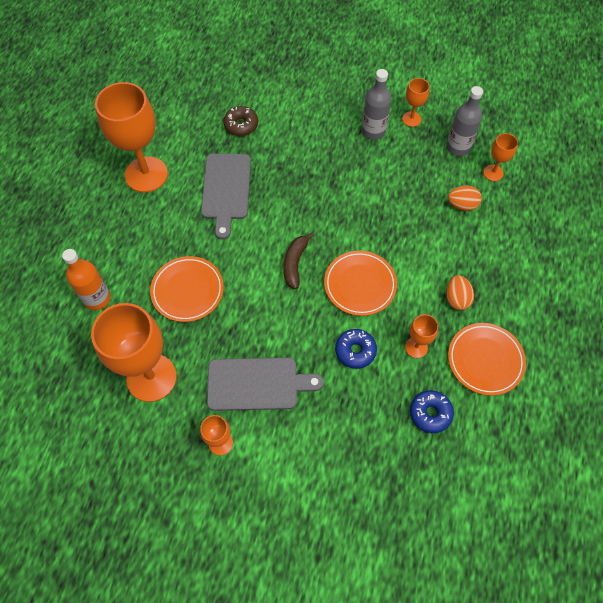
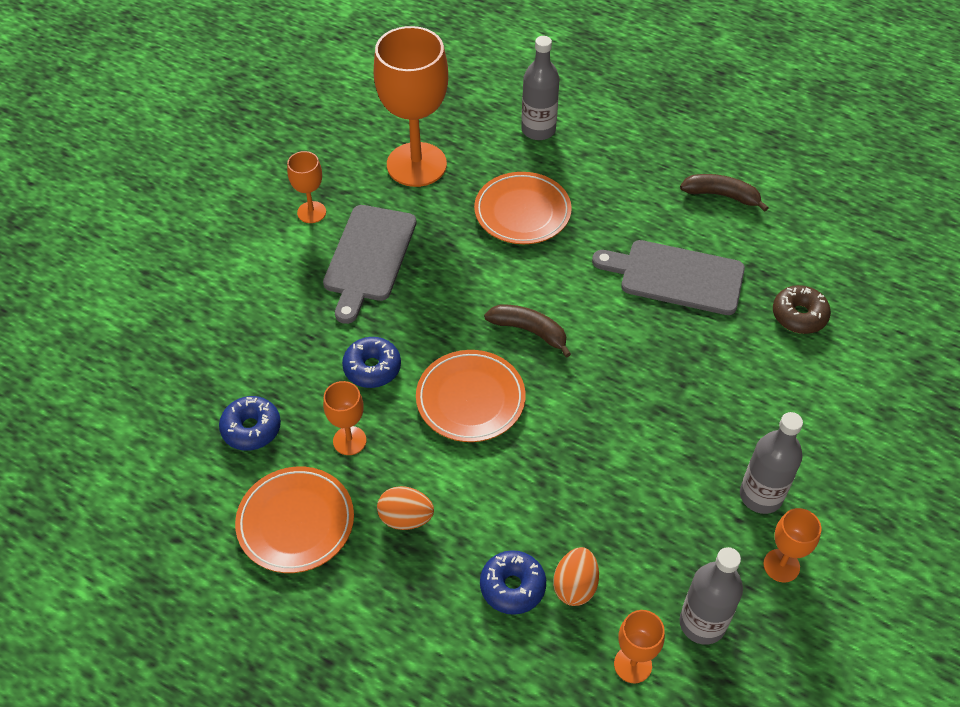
camera: 105 degrees right, 10 degrees down
orange bottle [62,249,111,310] -> grey bottle [521,36,560,140]
orange goblet [95,82,168,192] -> brown banana [680,174,769,212]
none -> blue donut [480,550,546,615]

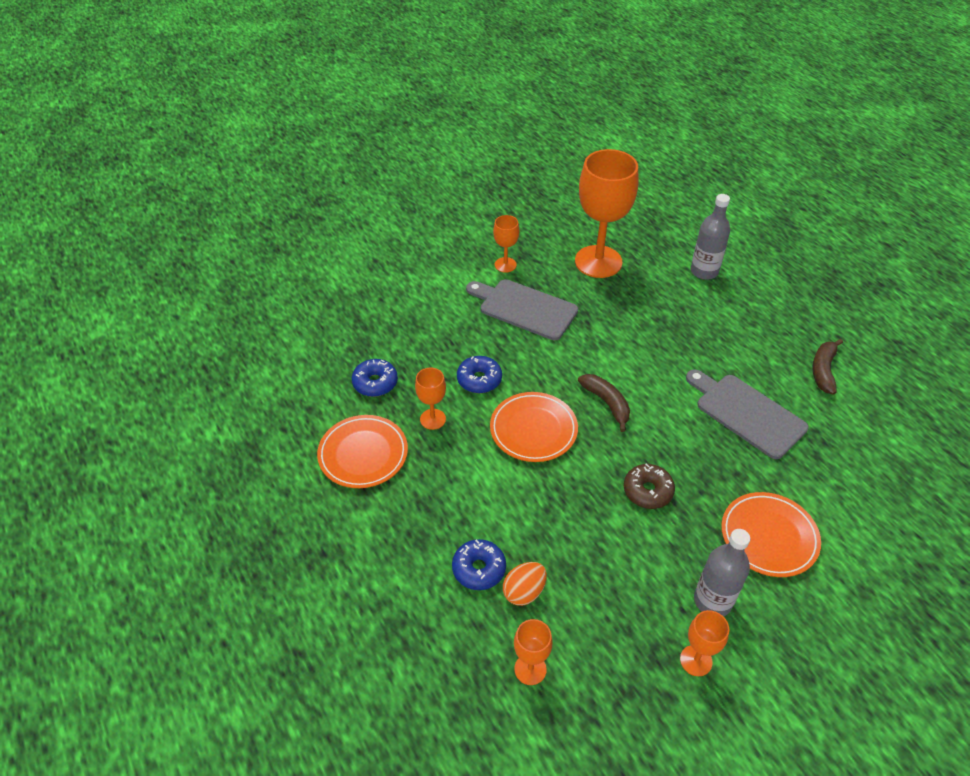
camera: 30 degrees right, 5 degrees down
grey cutting board [323,205,416,324] -> grey cutting board turned 75 degrees clockwise [466,279,578,340]
orange egg [377,486,434,530] -> none
orange plate [474,172,572,244] -> orange plate moved to [721,492,821,577]
grey bottle [679,547,743,645] -> none
brown banana [680,174,769,212] -> brown banana turned 120 degrees counterclockwise [812,339,843,395]
brown donut [773,285,831,334] -> brown donut moved to [624,463,675,509]

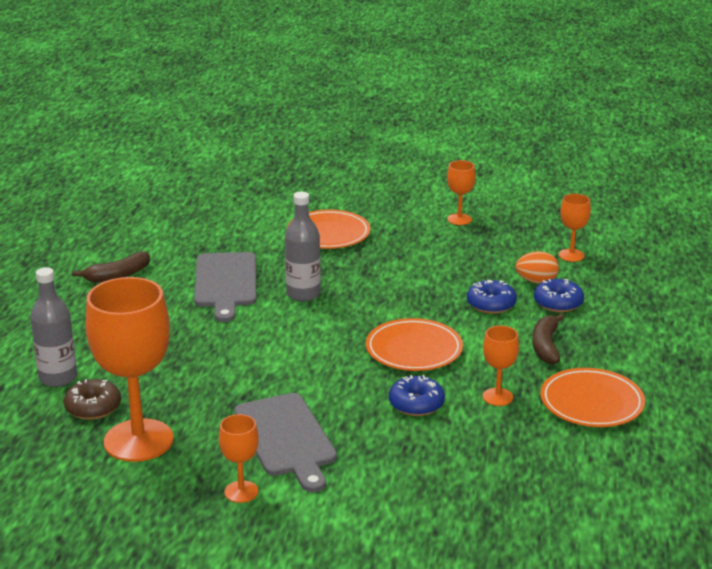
camera: 140 degrees left, 20 degrees down
blue donut [352,359,398,397] -> blue donut moved to [467,280,517,314]
brown banana [578,374,630,432] -> brown banana moved to [532,313,564,364]
brown donut [624,463,675,509] -> brown donut moved to [64,379,121,420]
grey bottle [694,529,750,616] -> grey bottle moved to [285,192,321,301]

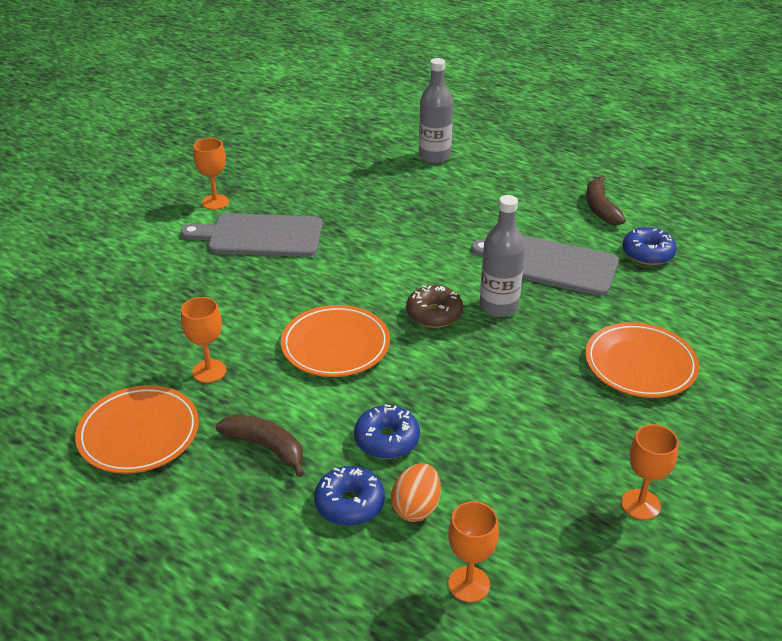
camera: 115 degrees right, 10 degrees up
brown donut [64,379,121,420] -> brown donut moved to [406,285,463,328]
orange goblet [86,277,174,462] -> none
blue donut [389,375,445,416] -> blue donut moved to [622,227,677,265]

